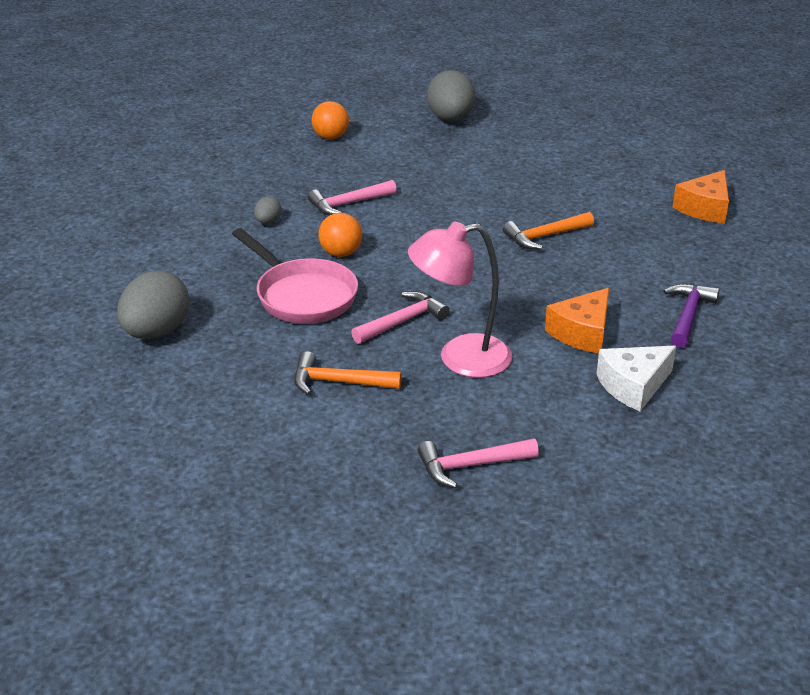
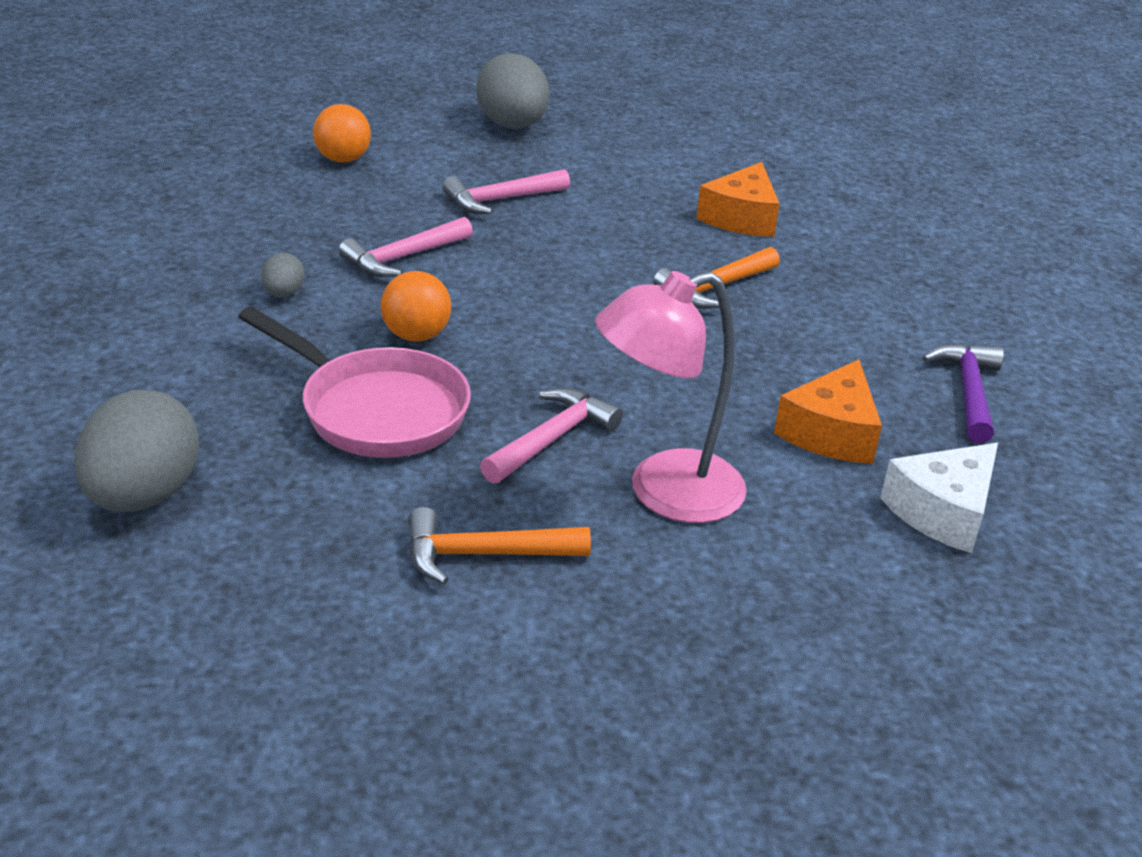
camera: 15 degrees left, 0 degrees up
pink hammer [417,438,539,488] -> pink hammer moved to [442,169,570,214]
orange cheese [672,170,729,223] -> orange cheese moved to [696,162,780,237]

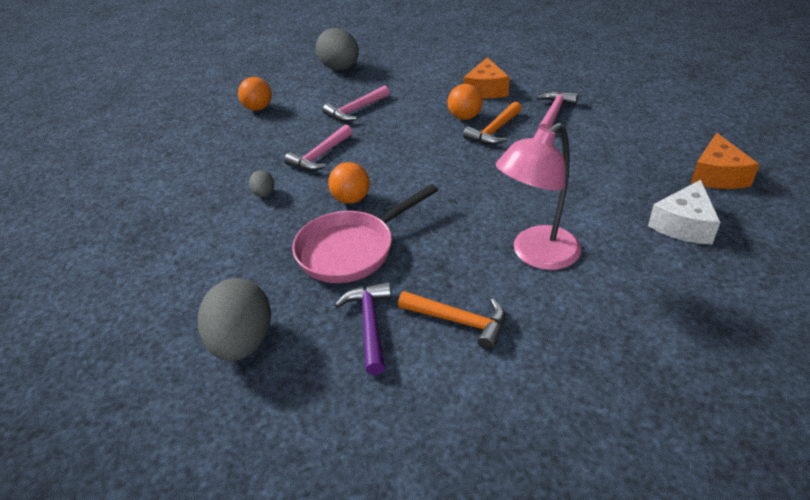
camera: 10 degrees left, 5 degrees up
pink pan [238,307,471,458] -> pink pan turned 120 degrees clockwise [292,184,438,283]
orange hammer [408,507,591,585] -> orange hammer turned 135 degrees counterclockwise [398,291,505,350]
pink hammer [480,388,623,484] -> pink hammer moved to [537,91,578,130]
orange cheese [774,359,882,464] -> orange cheese moved to [691,133,760,189]
purple hammer [922,343,1004,443] -> purple hammer moved to [335,282,391,375]
none -> orange ball [448,84,483,120]

